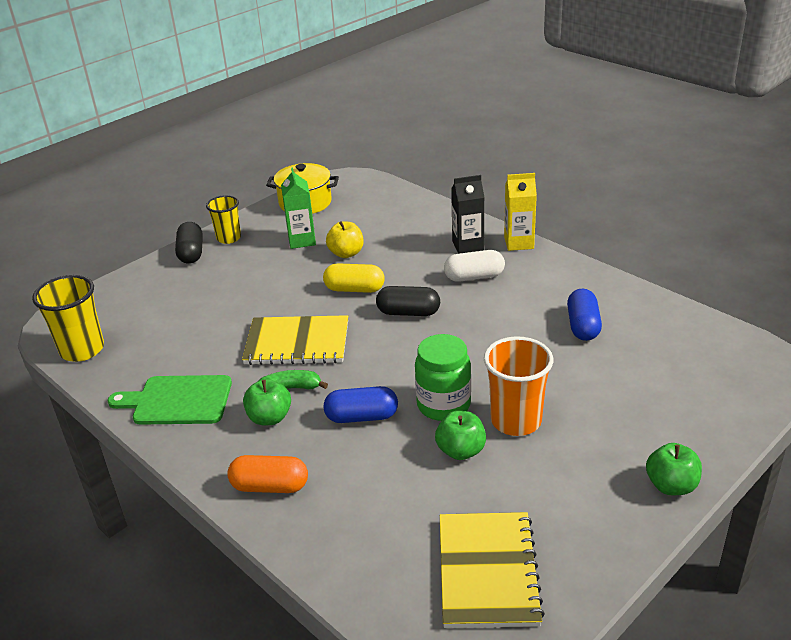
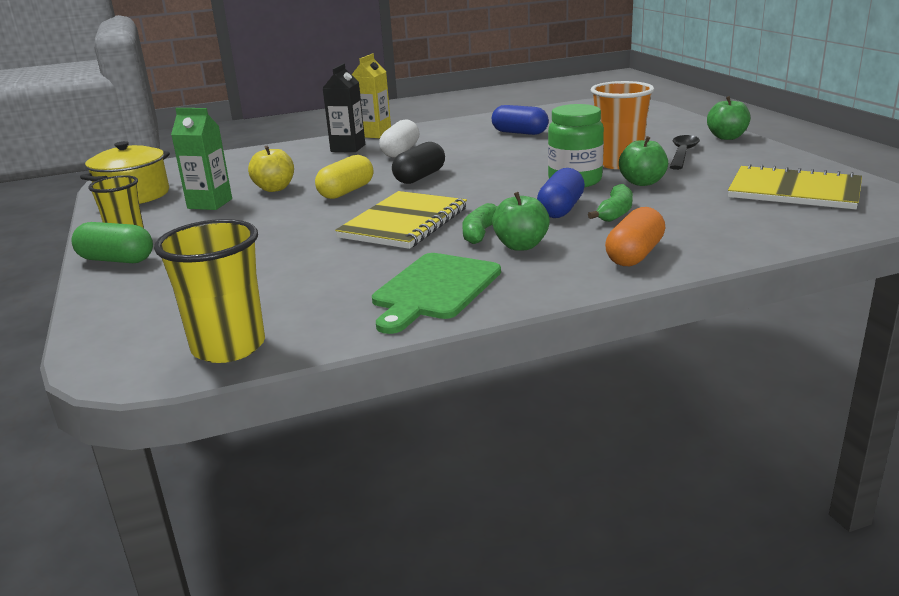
camera: 65 degrees left, 10 degrees down
black capsule [175,222,203,264] -> green capsule [71,222,153,263]
none -> green banana [588,184,633,222]
none -> black spoon [670,135,700,170]

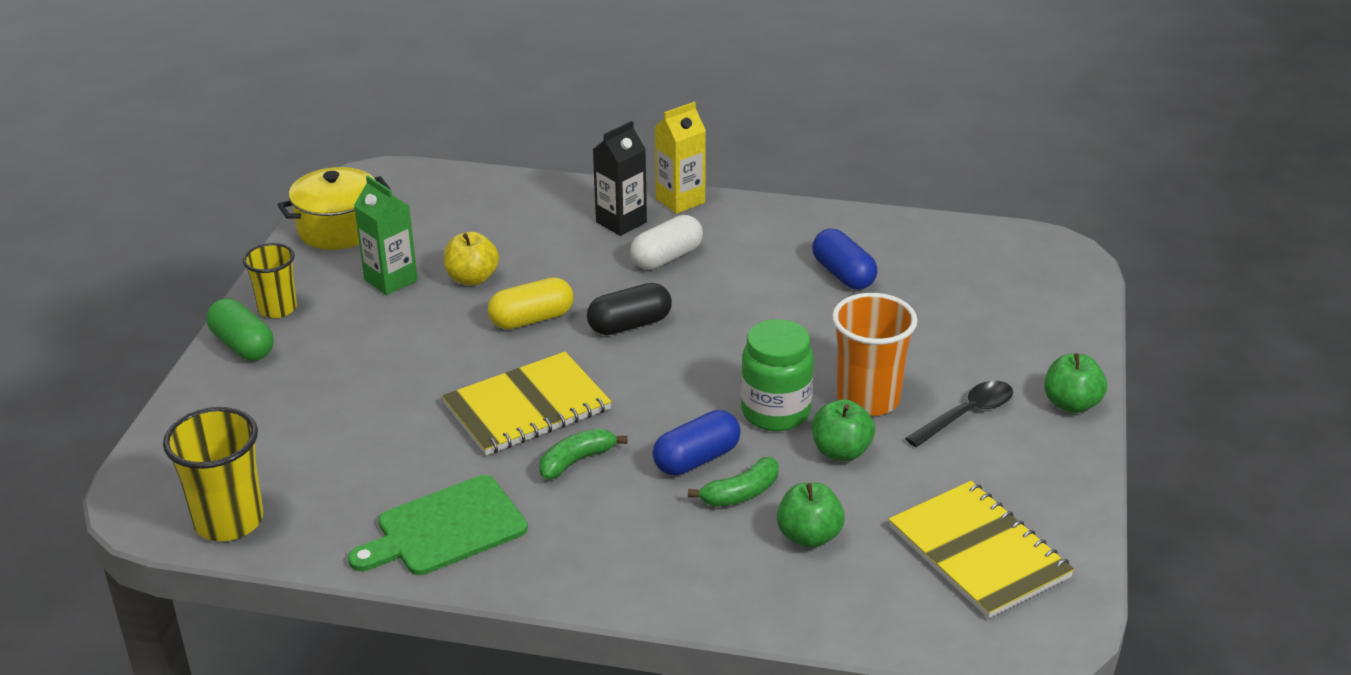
camera: 30 degrees right, 10 degrees up
green apple [492,192,550,251] -> green apple moved to [777,482,845,548]
orange capsule [605,207,665,266] -> none

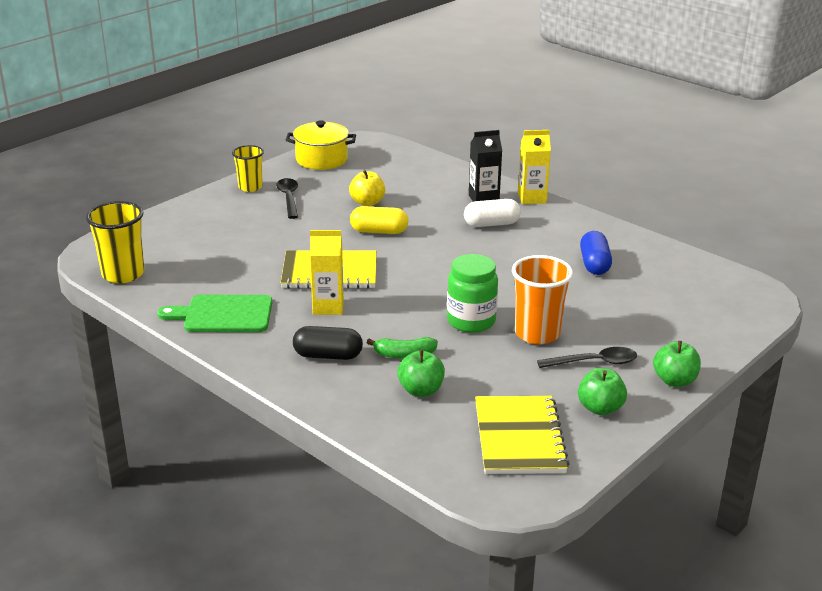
camera: 30 degrees right, 5 degrees down
green capsule [206,299,274,360] -> none
green carton [354,176,418,295] -> none
green banana [539,428,627,479] -> yellow carton [310,230,344,315]
black capsule [587,283,672,335] -> black capsule moved to [293,326,363,360]
blue capsule [652,410,741,476] -> none
green apple [812,399,875,461] -> green apple moved to [578,368,627,415]
none -> black spoon [276,178,298,219]

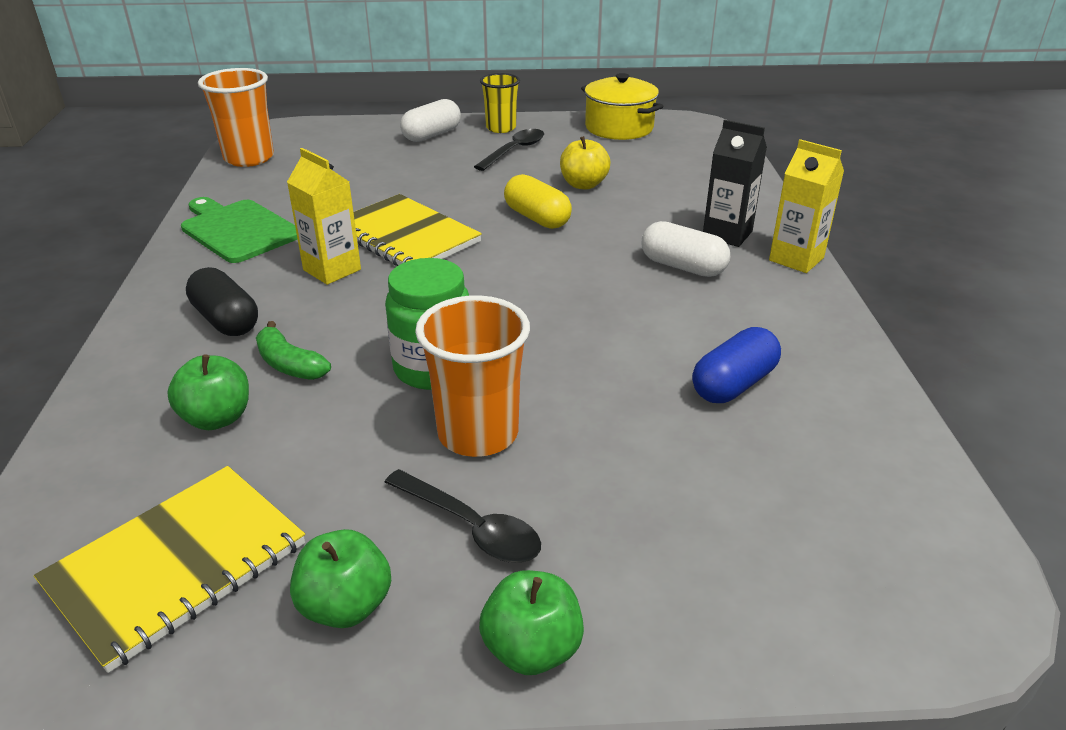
camera: 45 degrees right, 5 degrees up
yellow cup [86,201,145,283] -> orange cup [198,68,274,167]
none -> white capsule [400,99,461,142]

